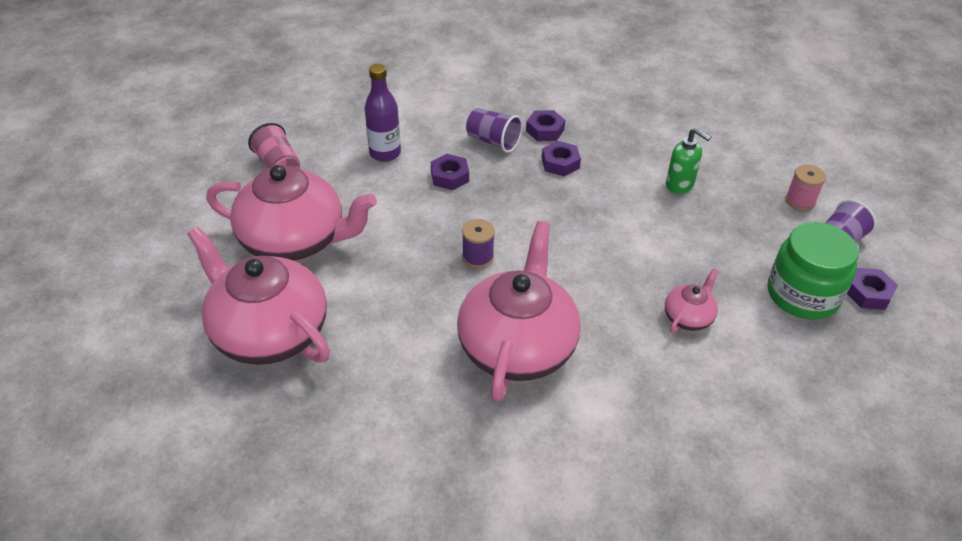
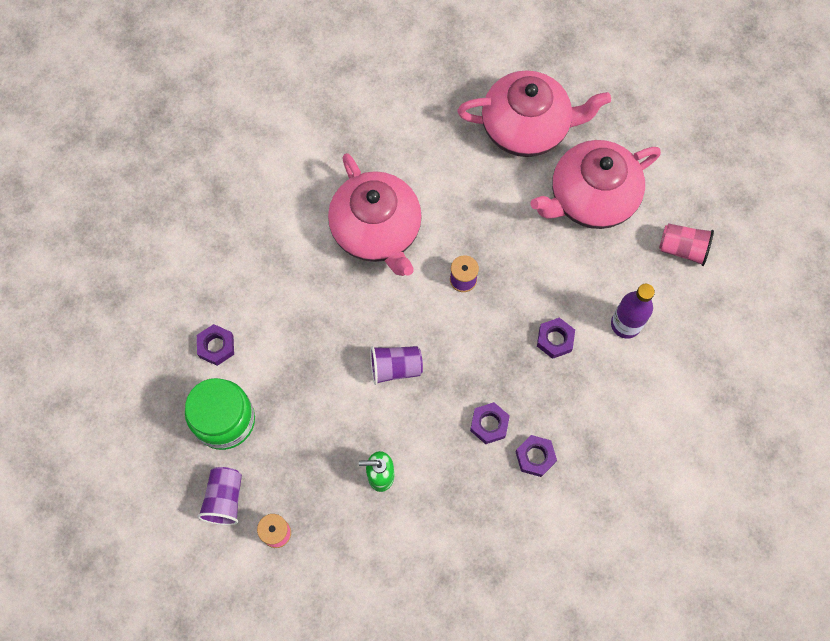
camera: 140 degrees right, 25 degrees up
purple cup [466,108,523,153] -> purple cup moved to [370,346,423,385]
pink teapot [665,268,718,333] -> none
purple nut [847,268,898,310] -> purple nut moved to [197,324,234,366]

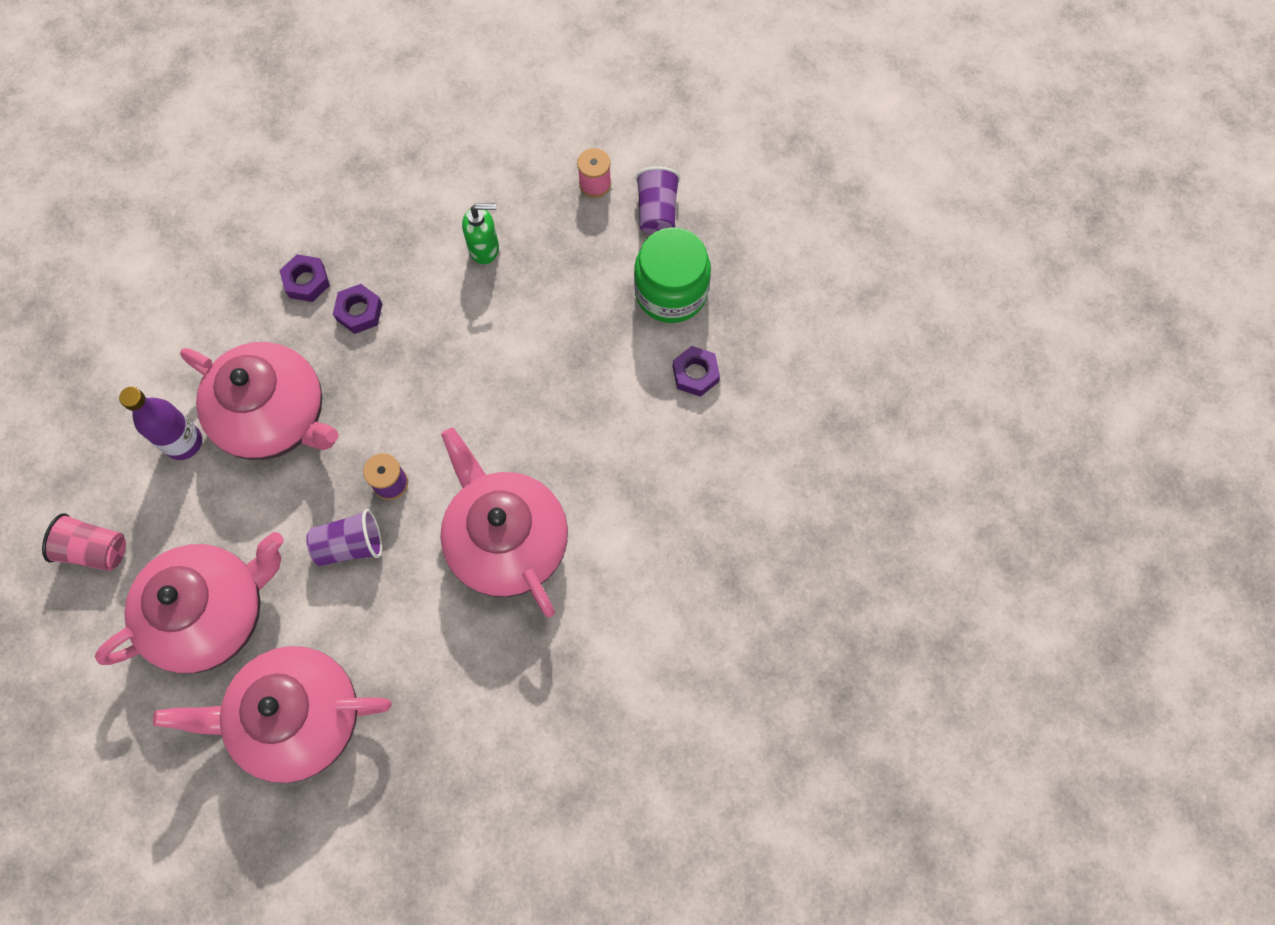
camera: 175 degrees right, 0 degrees up
purple cup [370,346,423,385] -> purple cup moved to [306,509,382,566]
purple nut [537,318,575,359] -> pink teapot [180,342,339,460]

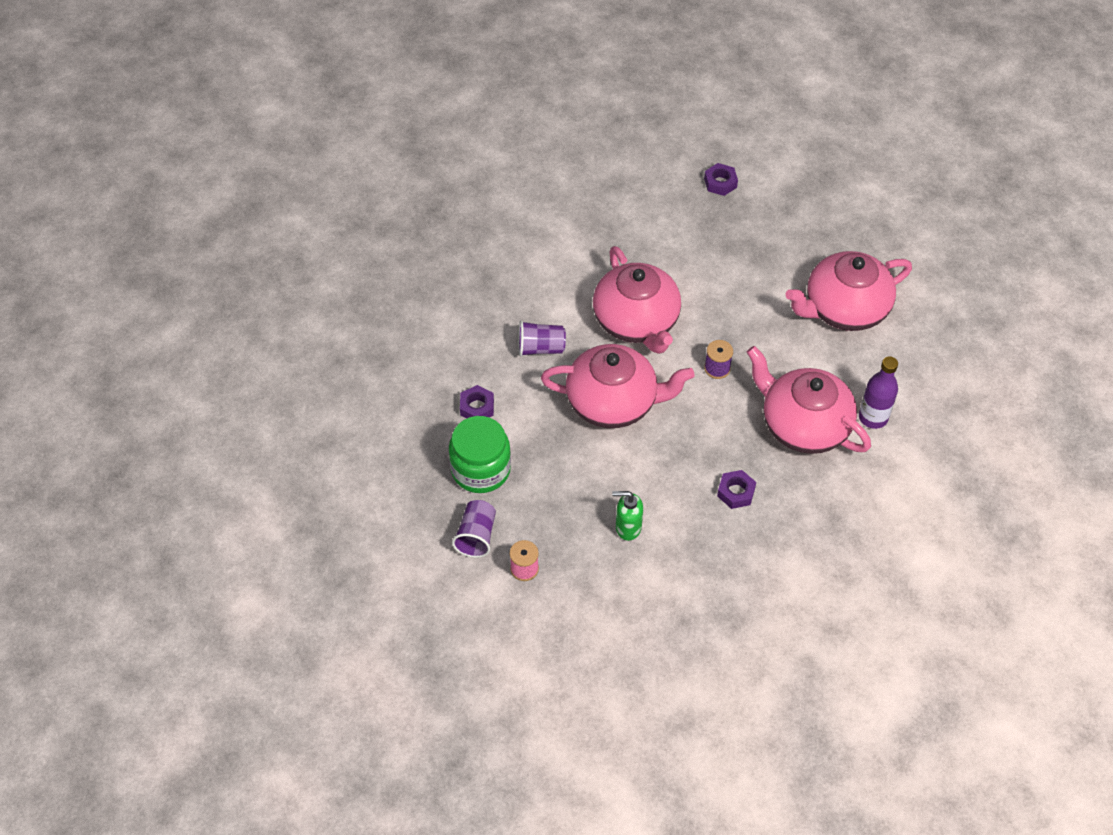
camera: 170 degrees left, 15 degrees down
pink cup [42,513,126,571] -> none
pink teapot [153,646,391,783] -> pink teapot moved to [541,344,695,428]
purple nut [279,254,330,302] -> purple nut moved to [704,163,738,196]
purple cup [306,509,382,566] -> purple cup moved to [518,321,566,357]

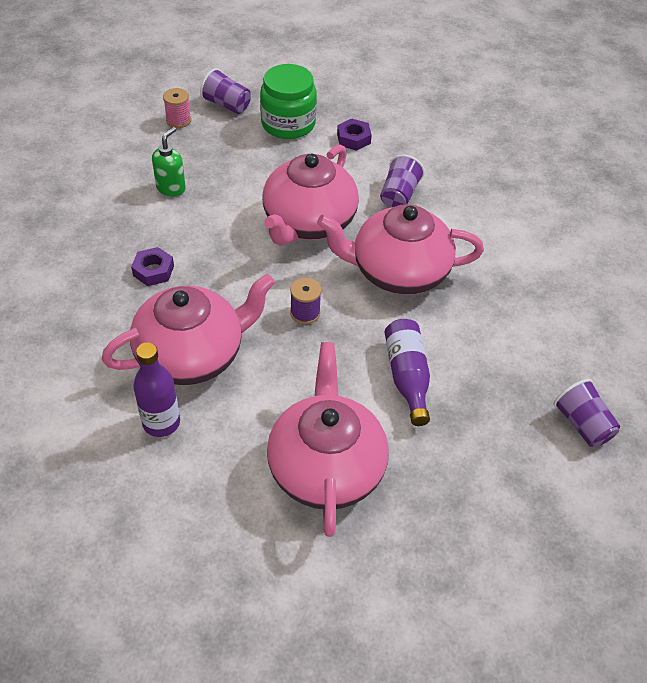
camera: 110 degrees right, 5 degrees down
purple nut [704,163,738,196] -> purple cup [553,379,620,447]
none -> purple bottle [384,319,430,426]

